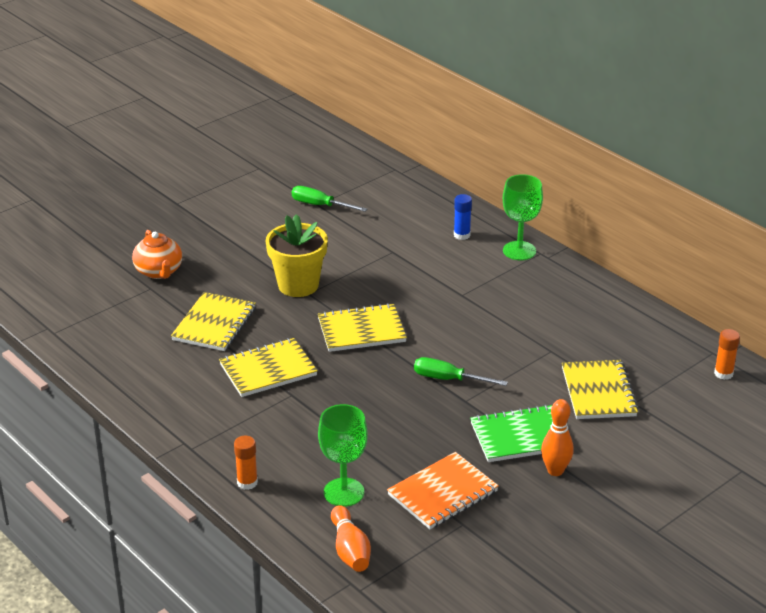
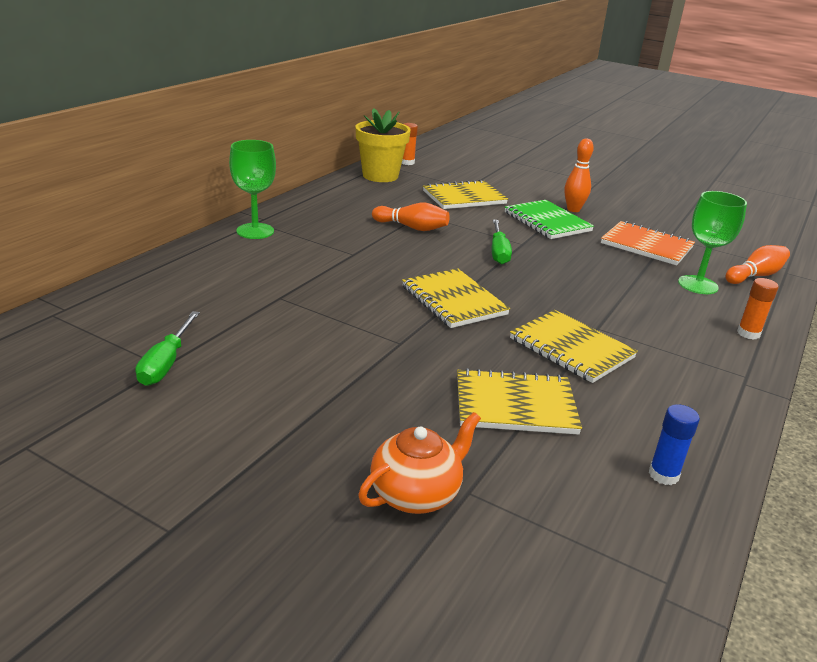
camera: 110 degrees left, 5 degrees down
yellow flower pot [266,214,328,297] -> yellow flower pot moved to [355,108,411,182]
blue glue stick [454,194,472,240] -> blue glue stick moved to [649,404,700,485]
none -> orange bowling pin [372,202,450,231]

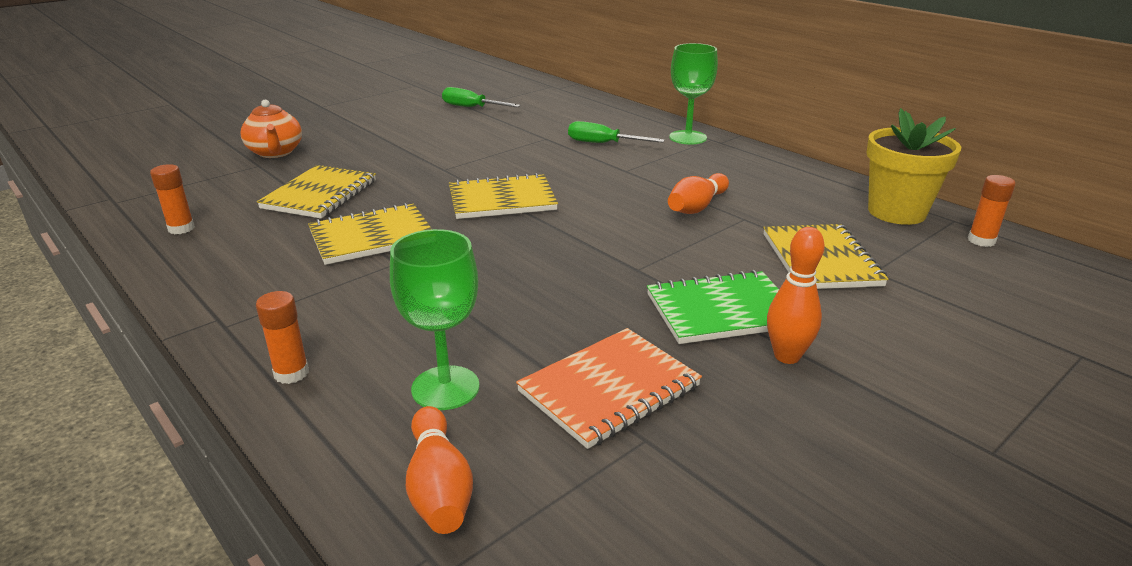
camera: 110 degrees right, 0 degrees up
green screwdriver [492,220,512,265] -> green screwdriver moved to [568,121,665,143]
blue glue stick [649,404,700,485] -> orange glue stick [150,164,195,234]

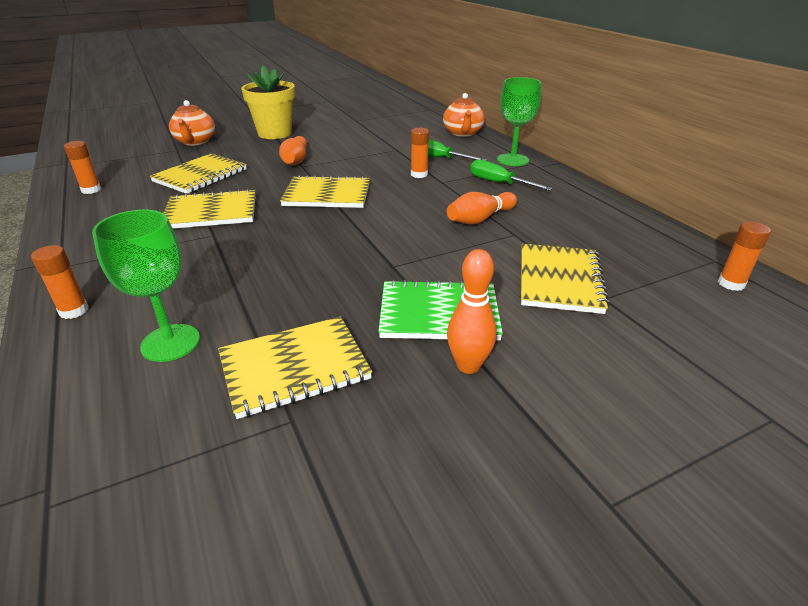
camera: 15 degrees right, 5 degrees up
orange bowling pin [406,406,473,534] -> orange bowling pin moved to [279,136,307,165]
green screwdriver [442,87,521,107] -> green screwdriver moved to [470,160,553,191]
orange notebook [516,328,702,449] -> yellow notebook [218,316,372,419]
yellow flower pot [867,108,961,225] -> yellow flower pot moved to [241,65,295,139]
none -> orange glue stick [411,128,429,178]
none -> orange teapot [443,93,485,137]

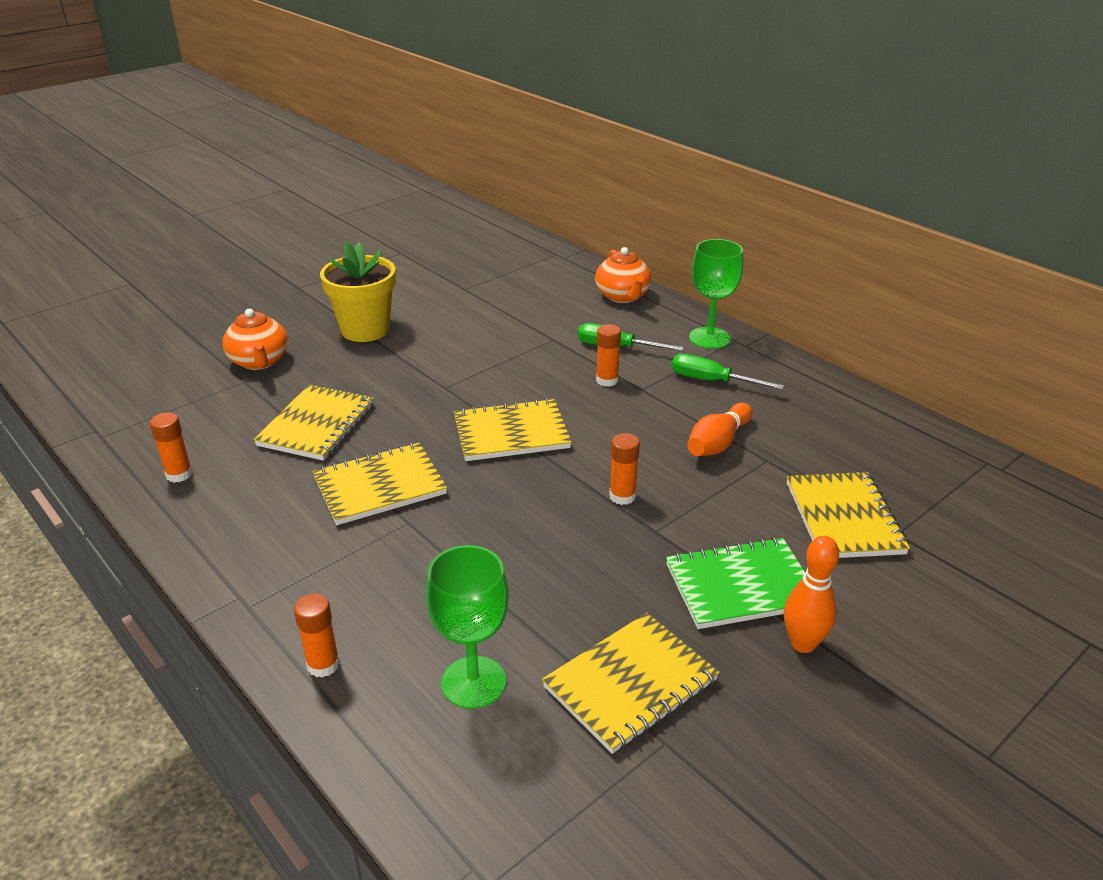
camera: 15 degrees left, 0 degrees up
orange bowling pin [279,136,307,165] -> none
orange glue stick [718,221,771,291] -> orange glue stick moved to [609,433,640,505]

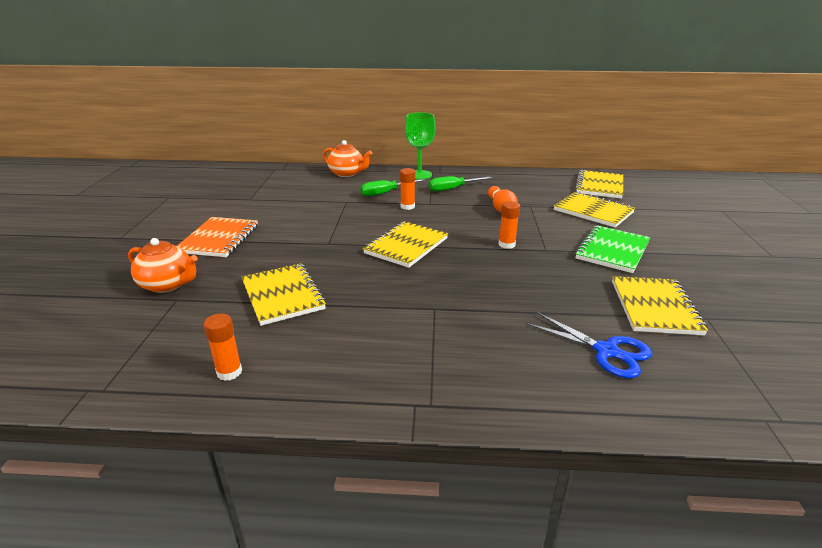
camera: 45 degrees left, 5 degrees down
orange glue stick [294,594,340,678] -> none
yellow notebook [313,443,447,525] -> yellow notebook moved to [575,170,623,199]
yellow flower pot [320,242,396,342] -> orange notebook [176,217,258,257]
green goblet [426,545,509,709] -> blue scissors [526,312,652,378]
orange bowling pin [784,536,839,653] -> none

